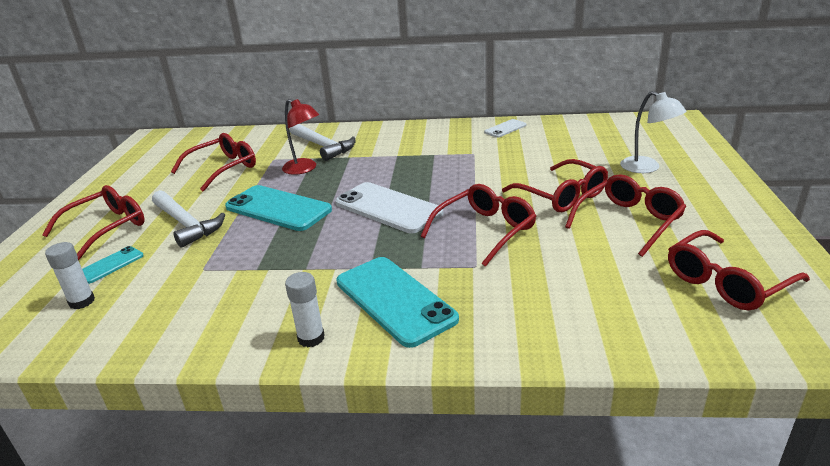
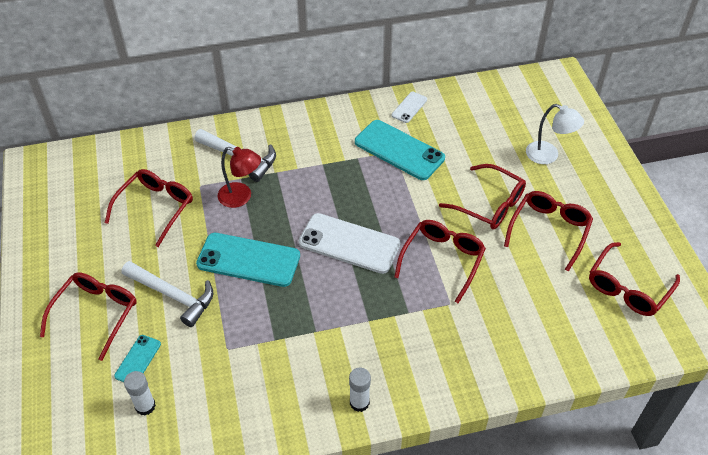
camera: 20 degrees left, 20 degrees up
turquoise phone [336,257,459,348] -> turquoise phone moved to [355,120,445,180]

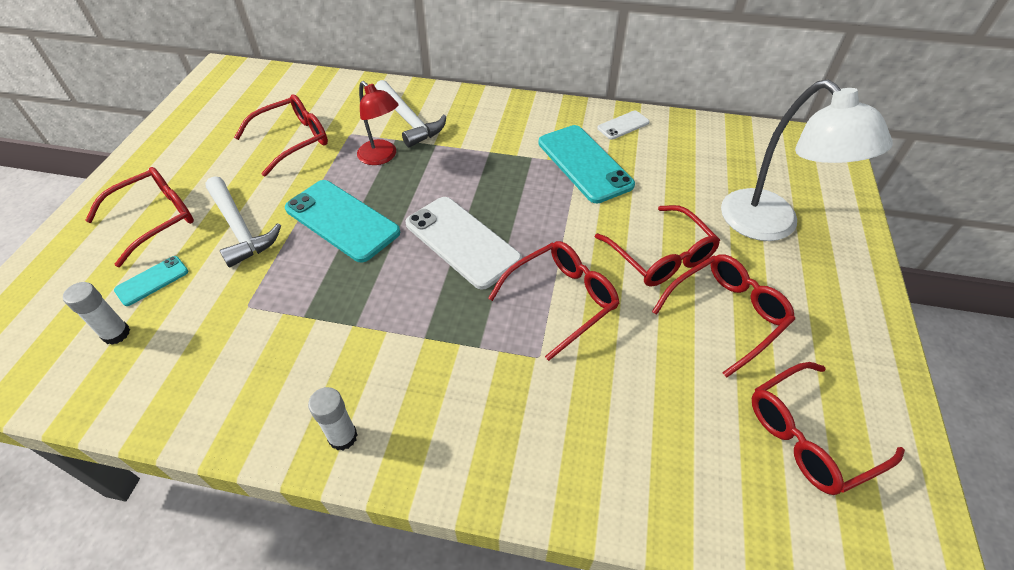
camera: 25 degrees right, 0 degrees up
white lamp [526,104,584,164] -> white lamp [721,80,893,241], size x1.70

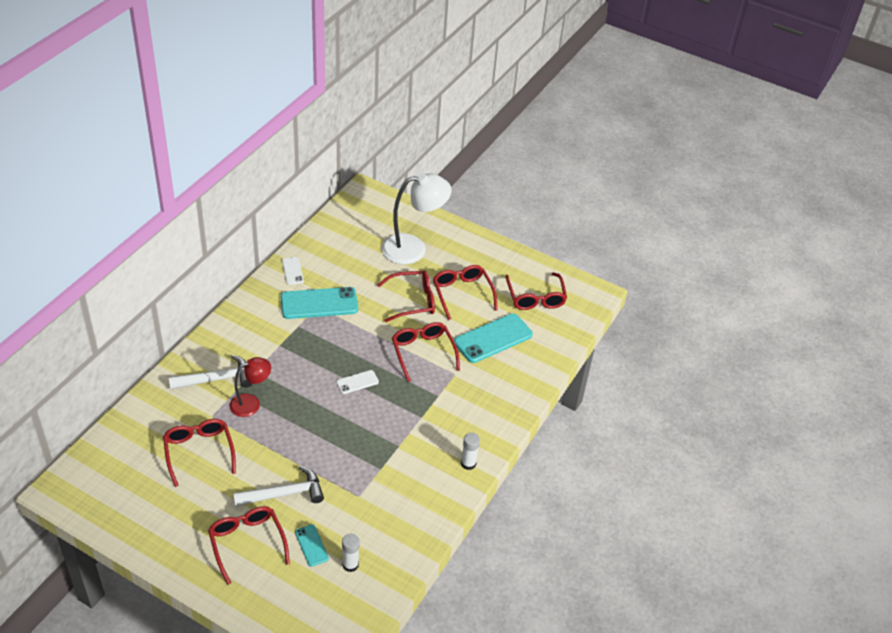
camera: 75 degrees left, 5 degrees down
turquoise phone [285,180,400,262] -> turquoise phone moved to [454,313,533,363]
white phone [406,197,522,290] -> white phone [336,370,379,394], size x0.50

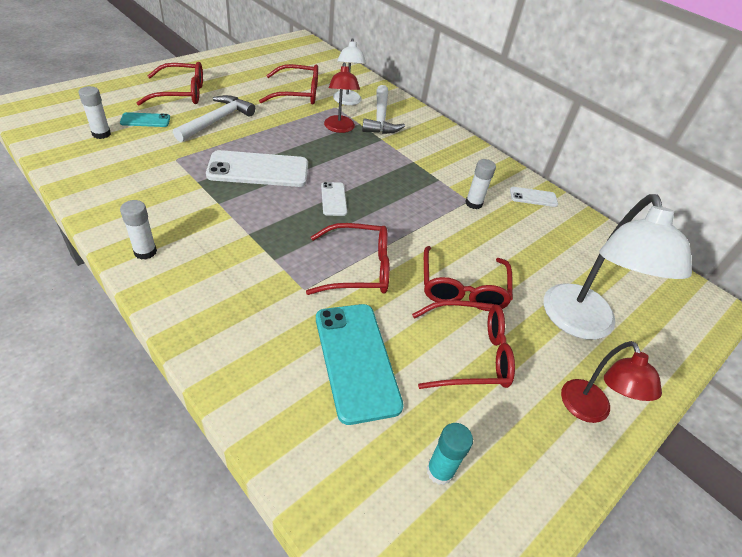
camera: 105 degrees right, 0 degrees up
white hammer [233,466,324,507] -> white hammer turned 150 degrees counterclockwise [173,95,255,142]
turquoise phone [281,287,358,319] -> white glue stick [465,159,496,209]
red glasses [505,273,567,310] -> turquoise glue stick [427,423,473,485]
none -> white phone [206,150,308,187]
none -> white lamp [333,38,366,105]
none -> red lamp [561,341,662,423]

